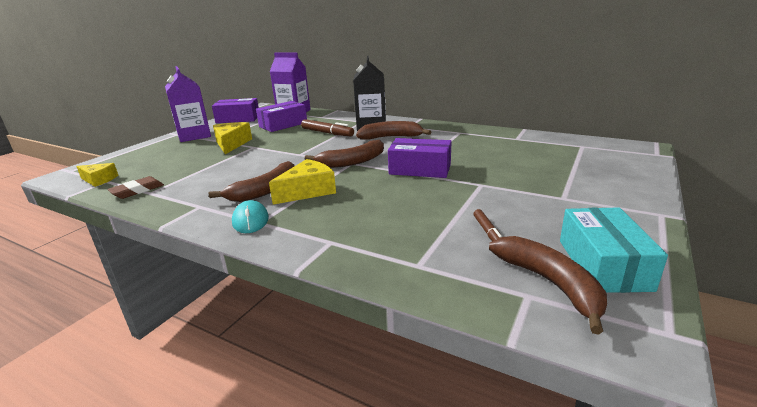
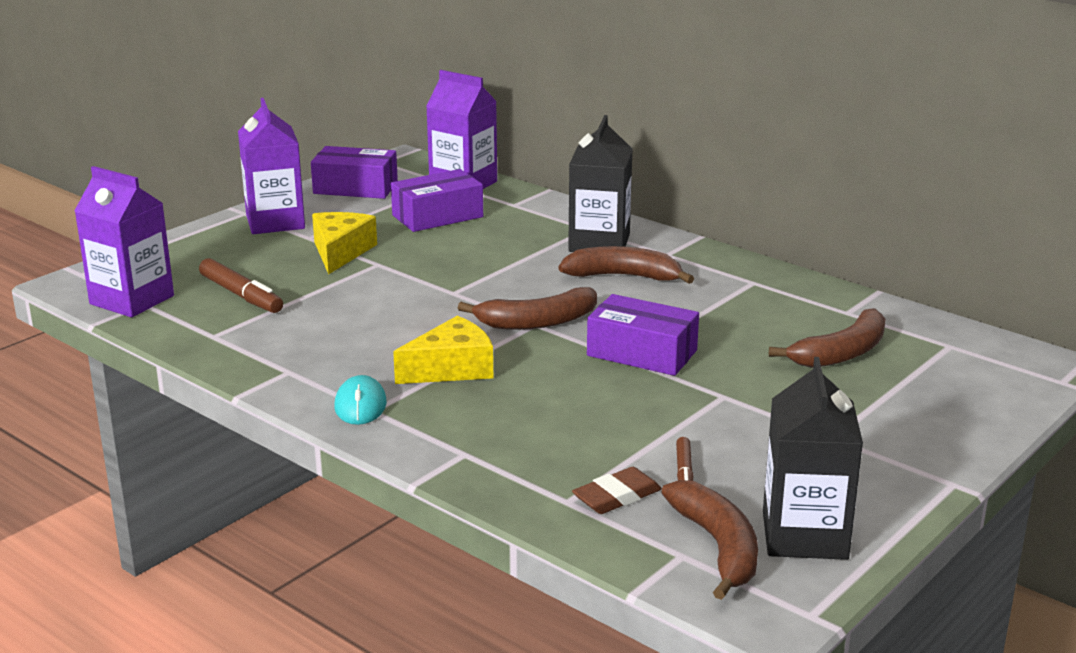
camera: 10 degrees right, 0 degrees up
yellow cheese [76,163,118,187] -> purple carton [75,166,174,317]
brown eraser [107,176,164,199] -> brown eraser moved to [572,467,662,514]
brown banana [209,161,294,202] -> brown banana moved to [769,308,886,368]
brown marker [301,119,354,136] -> brown marker moved to [199,258,283,313]
turquoise box [560,207,668,293] -> black carton [763,357,863,560]

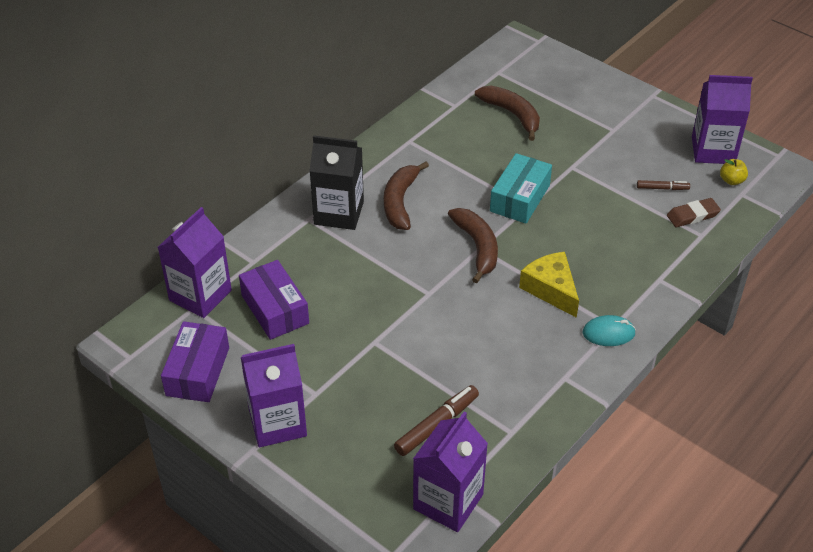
camera: 90 degrees left, 20 degrees up
yellow cheese [312,212,377,275] -> none
brown eraser [572,467,662,514] -> brown eraser turned 75 degrees counterclockwise [667,198,721,227]
purple box [587,294,699,376] -> turquoise box [490,153,552,224]
brown banana [662,480,758,600] -> yellow apple [720,159,748,185]
black carton [763,357,863,560] -> purple carton [692,75,753,164]

